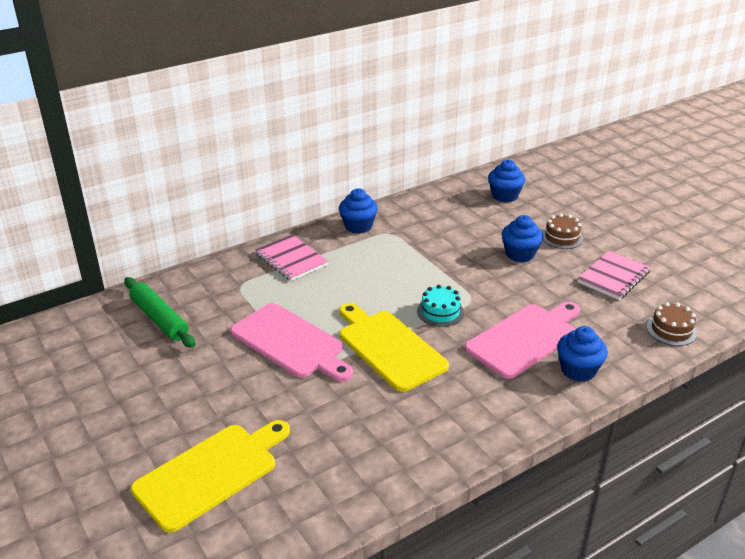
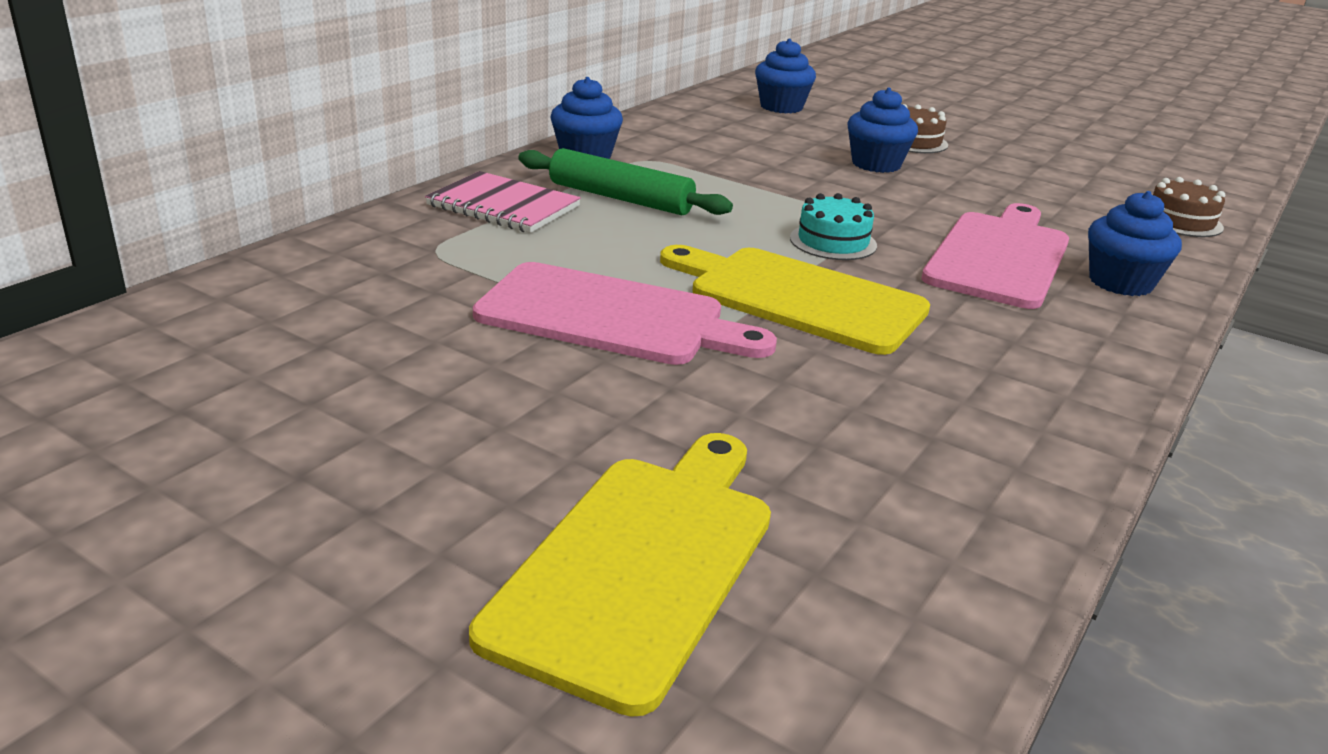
camera: 25 degrees left, 5 degrees down
green rolling pin [124,277,196,348] -> green rolling pin moved to [518,148,733,215]
pink notebook [577,251,651,300] -> none

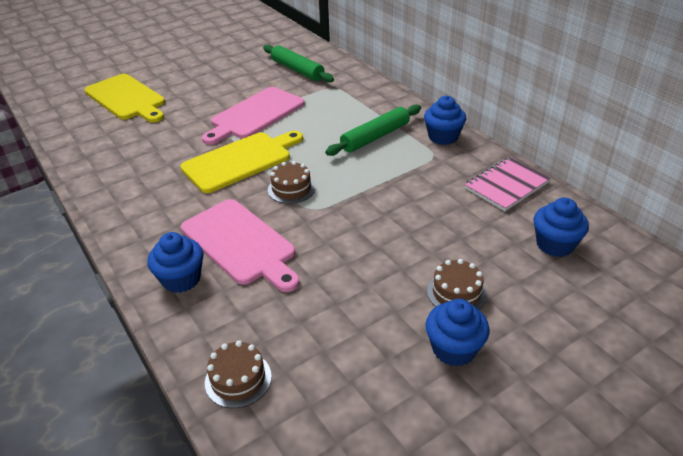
camera: 115 degrees right, 10 degrees up
pink notebook [425,171,581,233] -> pink notebook moved to [465,157,551,211]
turquoise cake [790,193,877,260] -> brown cake [268,161,315,204]
blue cupcake [847,88,918,173] -> blue cupcake moved to [425,299,490,366]
none -> green rolling pin [263,45,334,83]

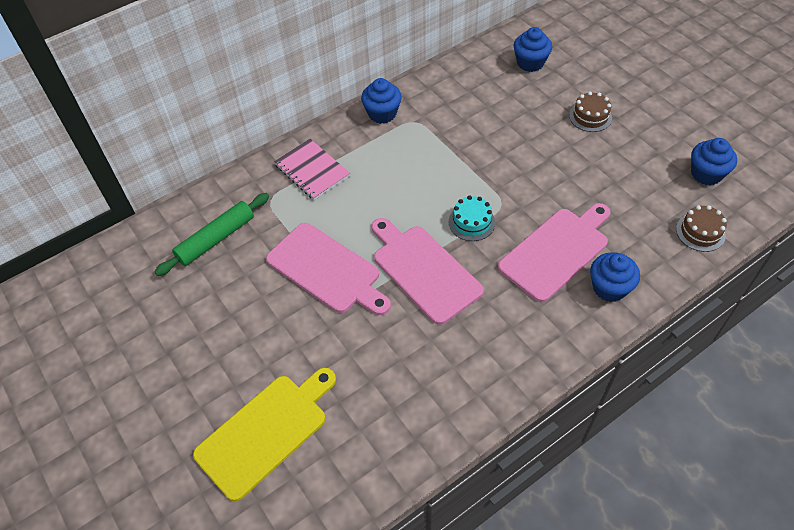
camera: 90 degrees left, 15 degrees up
yellow cutting board [180,131,303,193] -> pink cutting board [372,218,484,325]
brown cake [268,161,315,204] -> turquoise cake [449,195,495,241]
green rolling pin [325,105,421,156] -> none
blue cupcake [425,299,490,366] -> blue cupcake moved to [691,138,737,185]
pink notebook [465,157,551,211] -> pink notebook moved to [274,139,350,200]

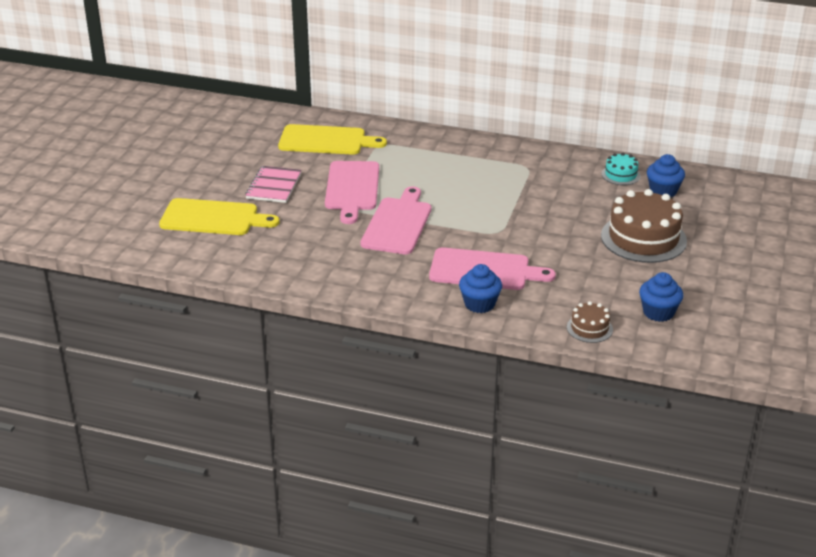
camera: 50 degrees right, 20 degrees down
green rolling pin [155,193,269,276] -> yellow cutting board [278,124,387,155]
pink notebook [274,139,350,200] -> pink notebook moved to [245,166,302,203]
blue cupcake [361,78,402,124] -> none
turquoise cake [449,195,495,241] -> turquoise cake moved to [602,153,641,185]
brown cake [569,92,612,132] -> brown cake [601,189,687,263], size x2.04

